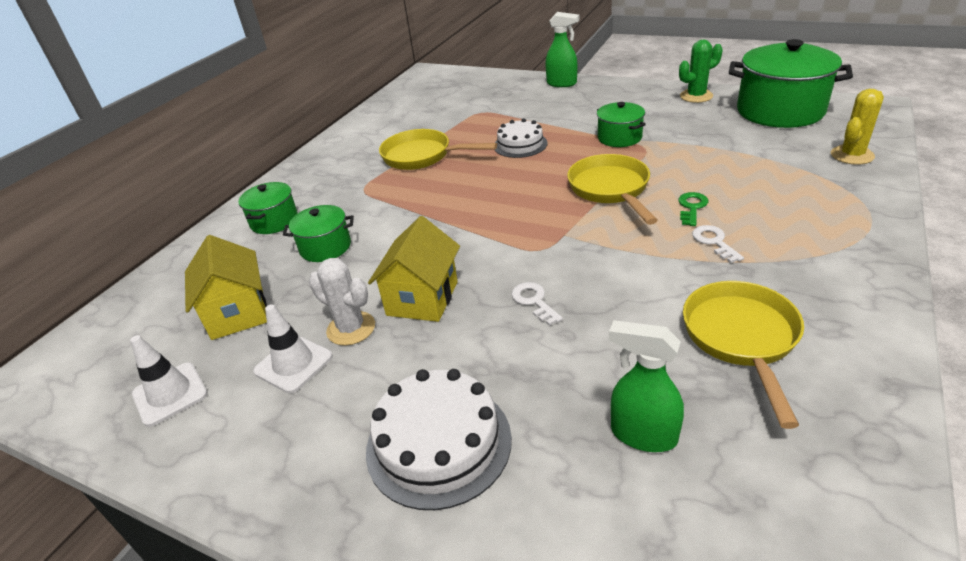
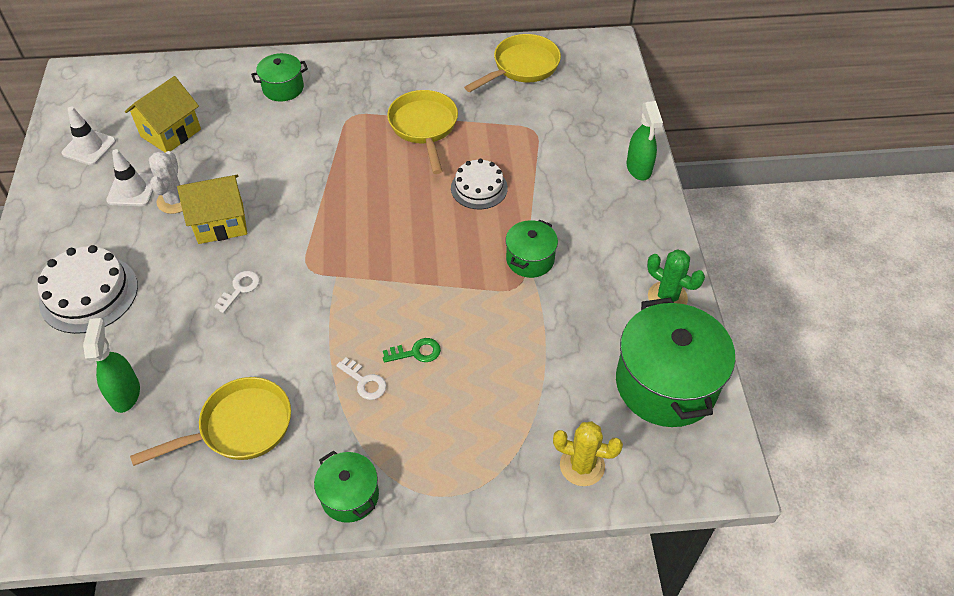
camera: 55 degrees right, 15 degrees up
green pot [283,205,354,262] -> green pot moved to [314,450,379,523]
yellow pan [567,154,658,225] -> yellow pan moved to [464,34,561,92]
white key [692,225,744,263] -> white key turned 90 degrees clockwise [336,358,387,400]

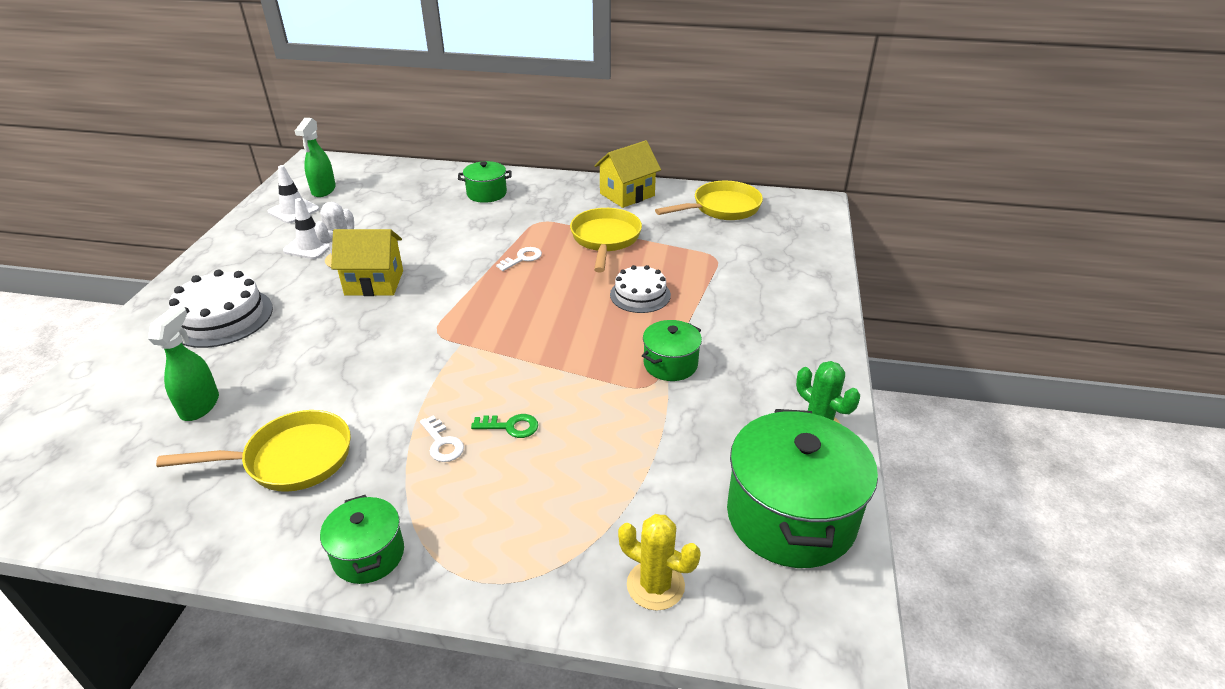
camera: 15 degrees right, 15 degrees down
yellow house [125,76,201,153] -> yellow house moved to [595,140,661,208]
white key [214,271,260,313] -> white key moved to [496,247,542,271]
green spray bottle [627,101,663,180] -> green spray bottle moved to [295,118,336,197]

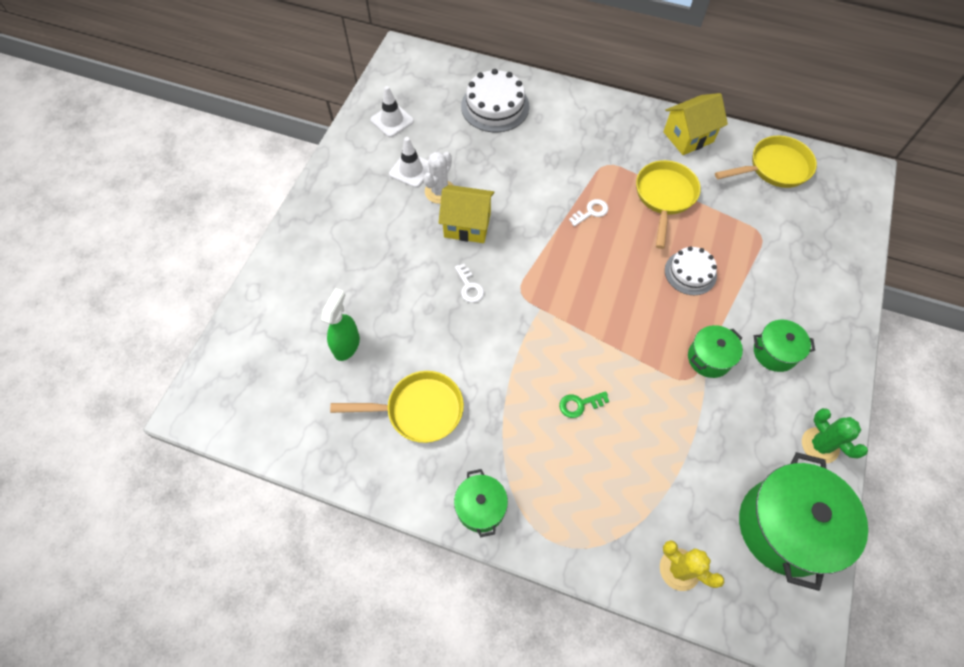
camera: 10 degrees right, 25 degrees up
white cake [169,269,273,348] -> white cake moved to [461,69,529,132]
green spray bottle [295,118,336,197] -> none
white key [420,415,464,462] -> white key moved to [455,264,484,303]
green pot [458,161,511,203] -> green pot moved to [754,320,815,372]
green key [471,414,538,438] -> green key turned 150 degrees clockwise [559,391,609,418]

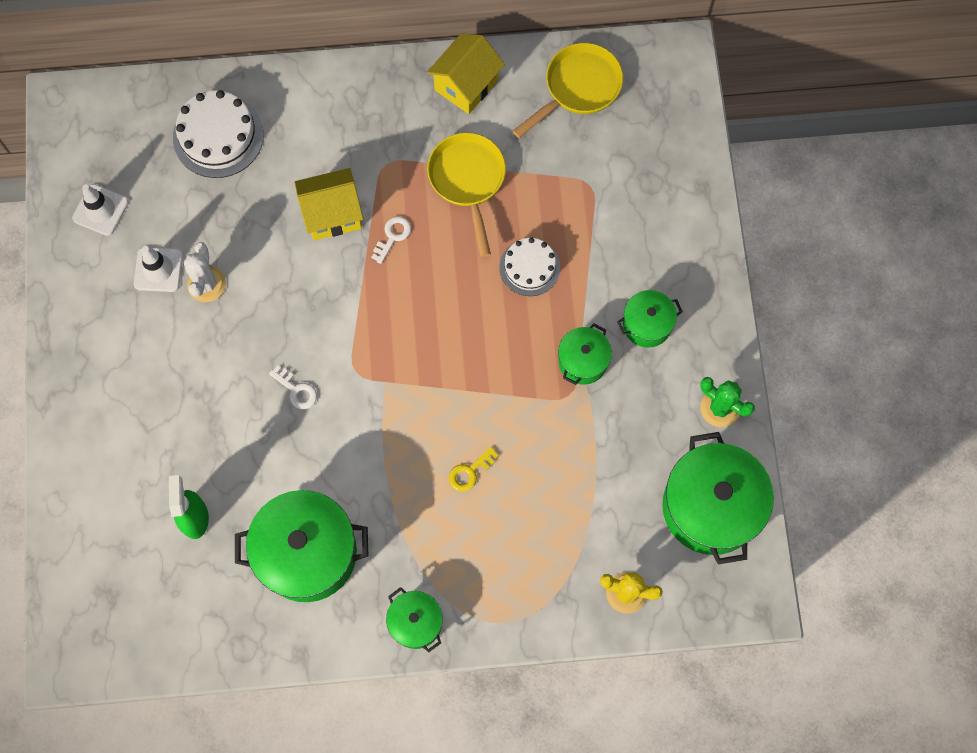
camera: 25 degrees left, 10 degrees up
yellow pan [330,371,464,443] -> green pot [235,490,368,602]
yellow house [438,185,494,243] -> yellow house moved to [295,168,363,240]
green key [559,391,609,418] -> yellow key [449,447,498,492]

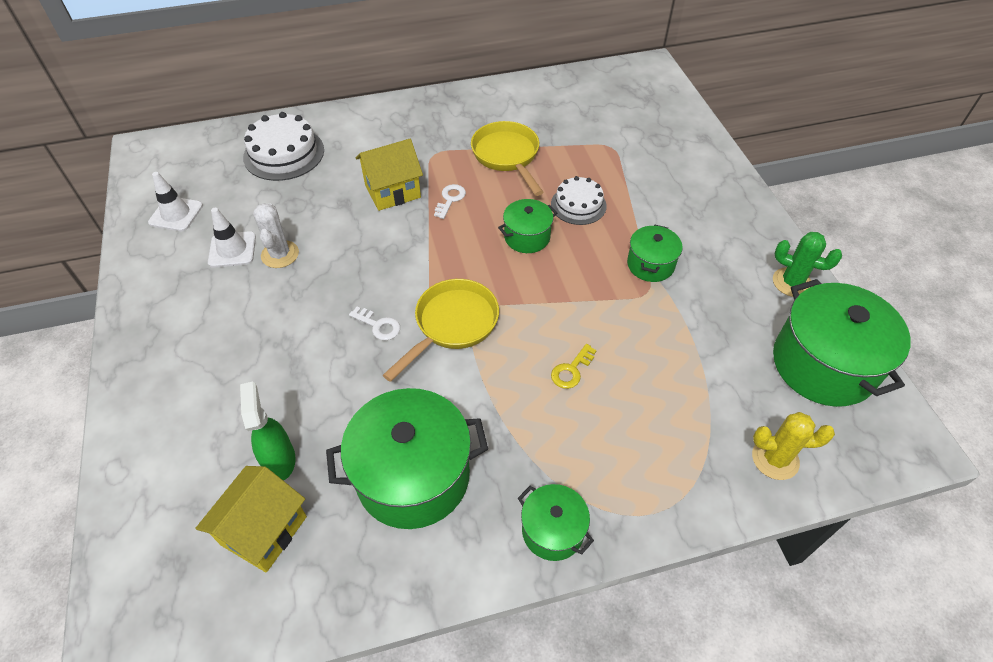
camera: 10 degrees left, 20 degrees down
yellow house [427,33,505,114] -> yellow house moved to [195,466,307,573]
yellow pan [513,43,623,138] -> yellow pan moved to [383,279,499,382]
green pot [617,290,683,348] -> green pot moved to [498,199,557,253]

